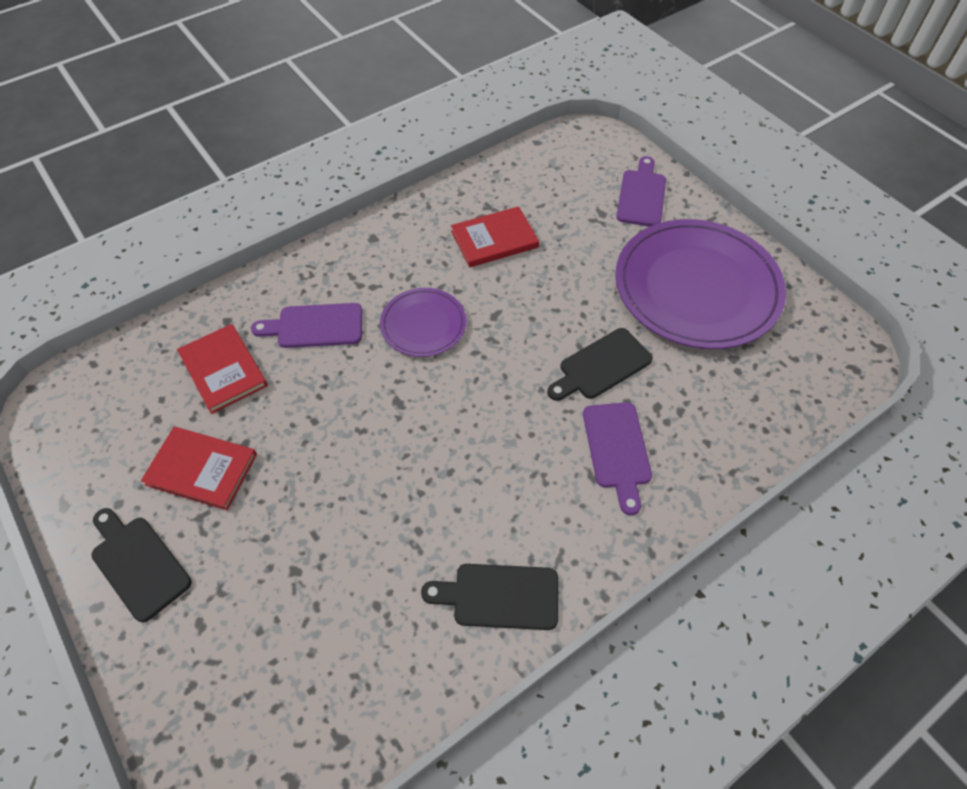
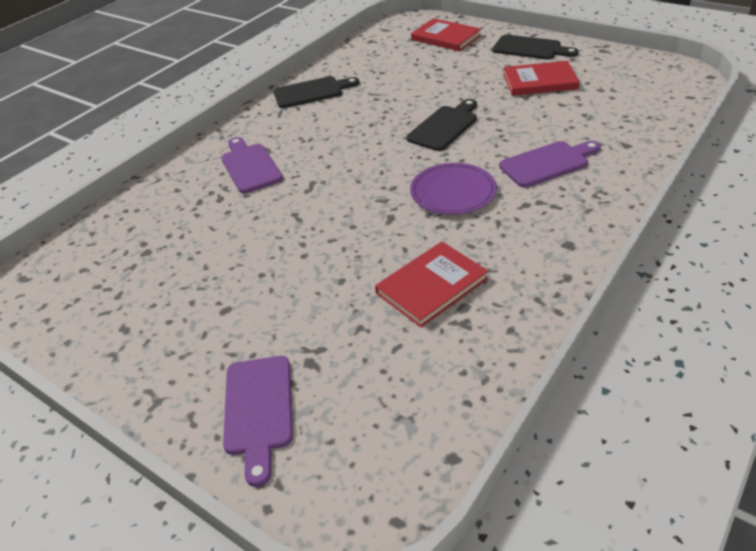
camera: 165 degrees right, 15 degrees down
red book [177,324,268,414] -> red book moved to [411,18,481,51]
black cutting board [547,328,653,401] -> black cutting board moved to [407,99,477,151]
purple plate [616,219,786,349] -> none

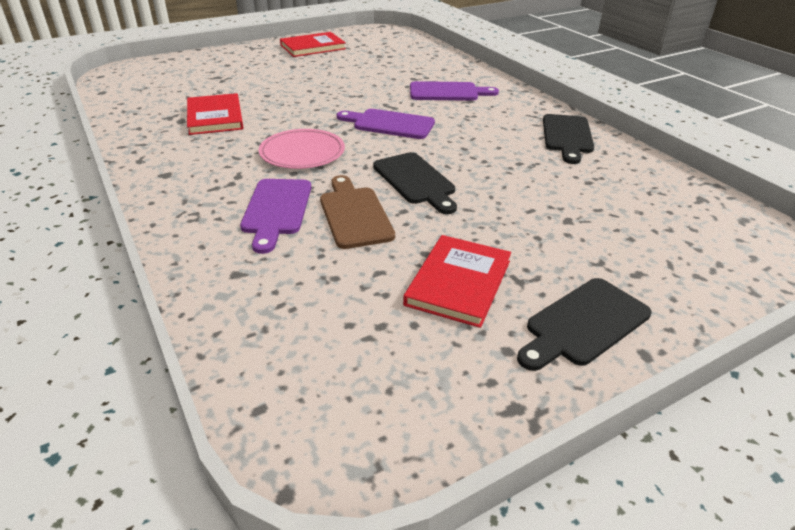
camera: 110 degrees right, 5 degrees down
purple cutting board [223,356,293,487] -> purple cutting board moved to [337,109,435,139]
purple plate [410,163,497,215] -> pink plate [259,129,345,169]
red book [411,18,481,51] -> red book moved to [280,32,346,57]
none -> brown cutting board [320,175,395,249]

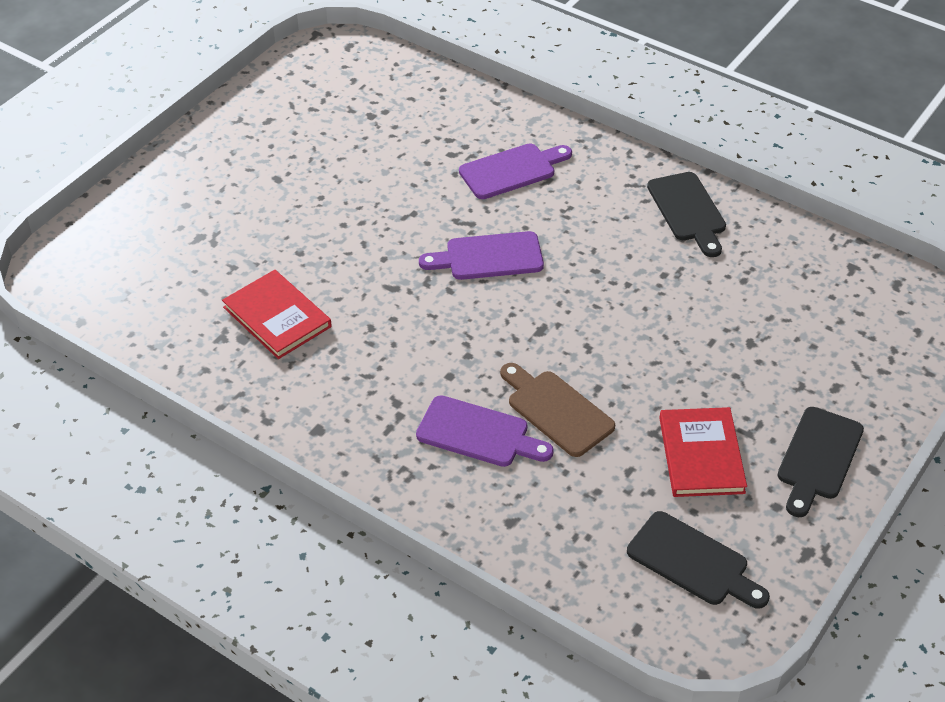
camera: 25 degrees left, 10 degrees up
purple cutting board [240,179,311,254] -> purple cutting board turned 45 degrees counterclockwise [416,395,554,467]
pink plate [259,129,345,169] -> none
red book [280,32,346,57] -> none
black cutting board [373,152,457,214] -> black cutting board moved to [627,511,770,609]

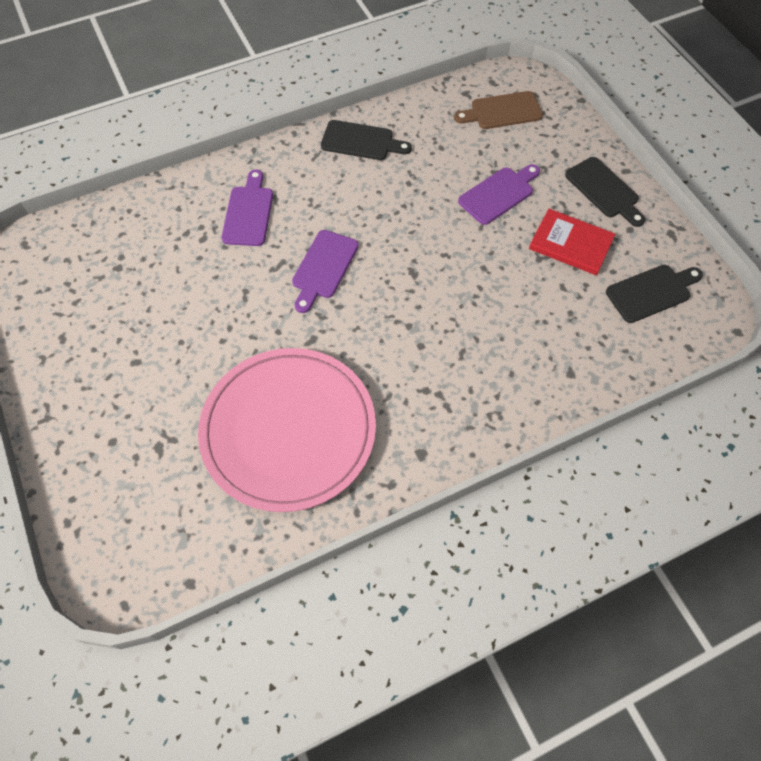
camera: 60 degrees left, 15 degrees up
red book [222,270,332,359] -> pink plate [198,348,376,512]
purple cutting board [416,395,554,467] -> purple cutting board moved to [458,164,540,225]
brown cutting board [500,363,615,457] -> brown cutting board moved to [454,91,543,129]

